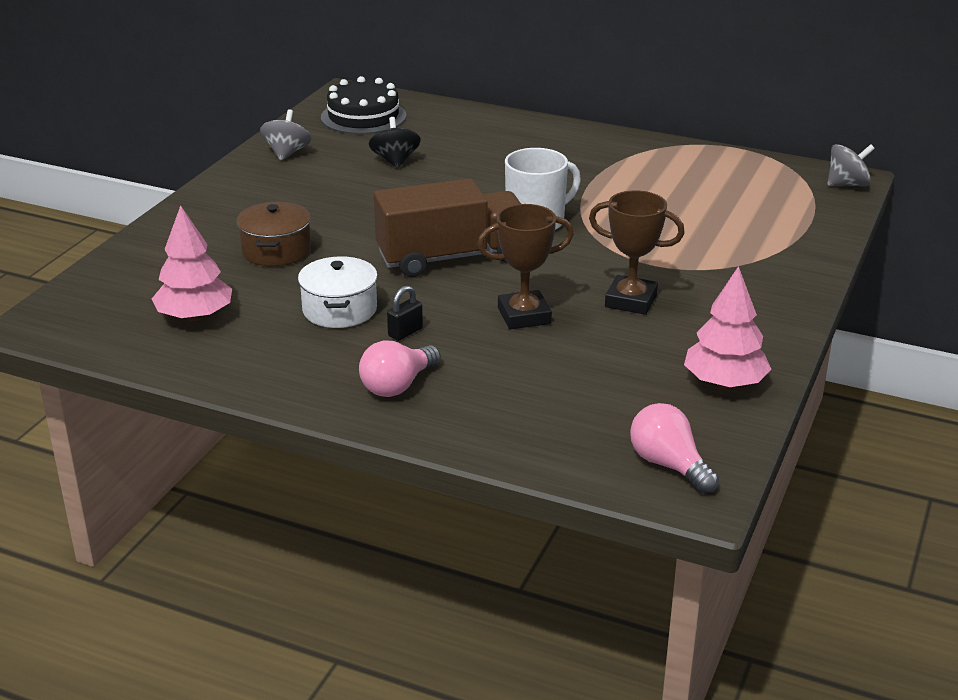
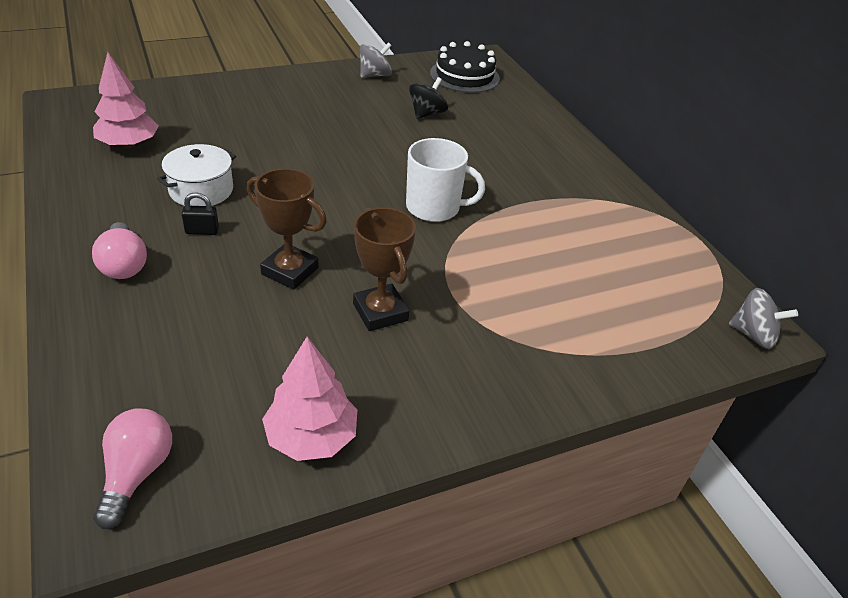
camera: 40 degrees right, 10 degrees up
brown pot [236,202,311,266] -> none
pink light bulb [359,340,441,397] -> pink light bulb turned 105 degrees counterclockwise [92,222,147,279]
brown truck [374,178,521,277] -> none

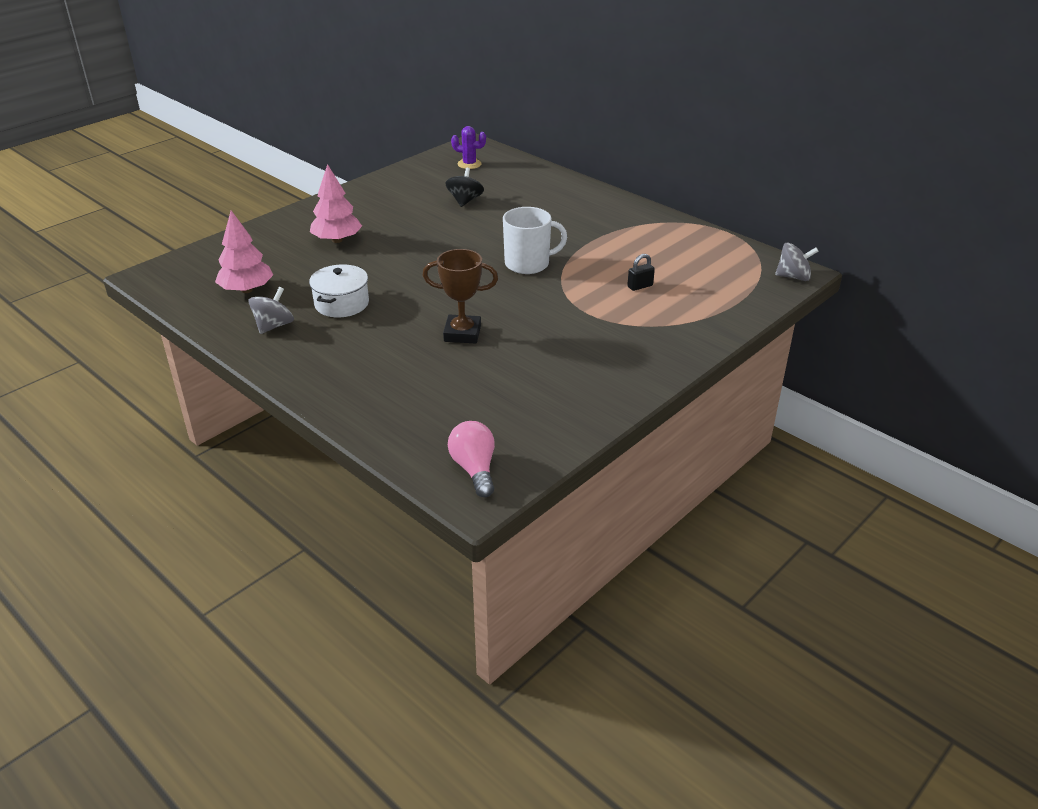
camera: 20 degrees left, 5 degrees down
pink light bulb [92,222,147,279] -> none
black padlock [182,192,219,235] -> black padlock moved to [627,254,655,291]
pink tree [262,337,358,461] -> pink tree moved to [310,164,362,243]
brown trophy [353,207,416,331] -> none
grey spinning top [360,42,392,78] -> grey spinning top moved to [248,287,294,334]
black cake [430,41,500,93] -> purple cactus [451,126,486,169]

